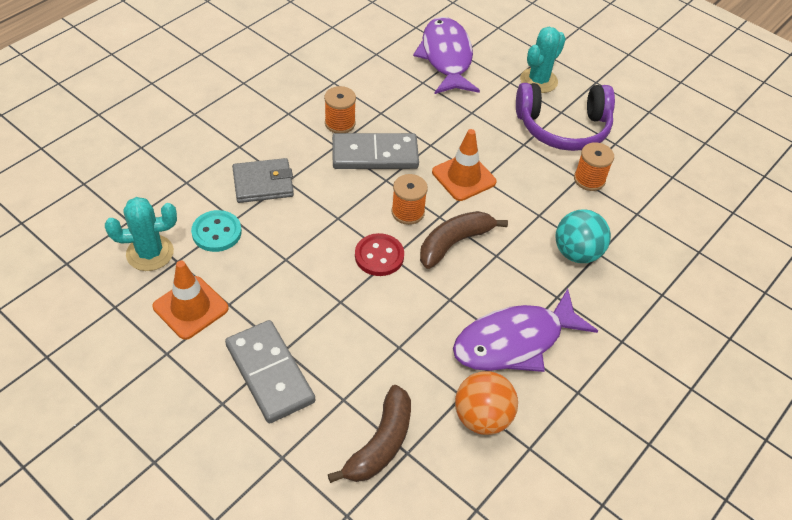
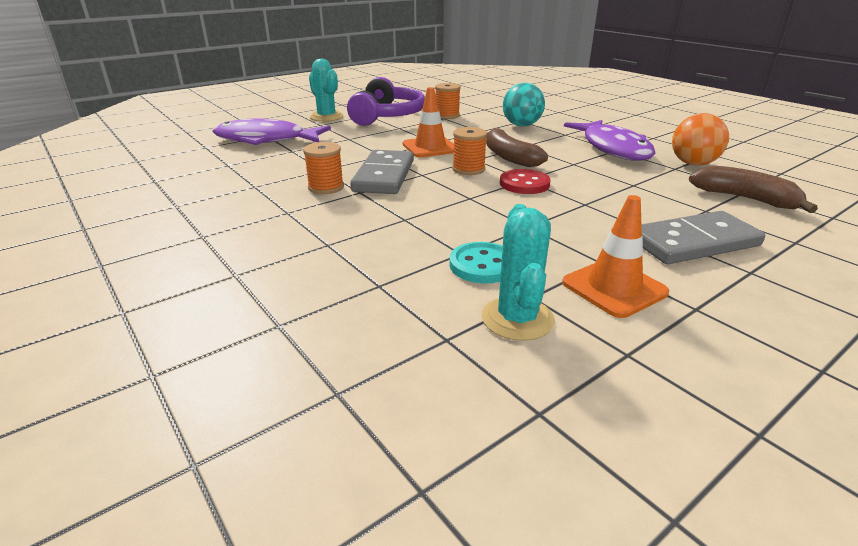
camera: 75 degrees left, 20 degrees down
grey wallet [232,158,294,203] -> none

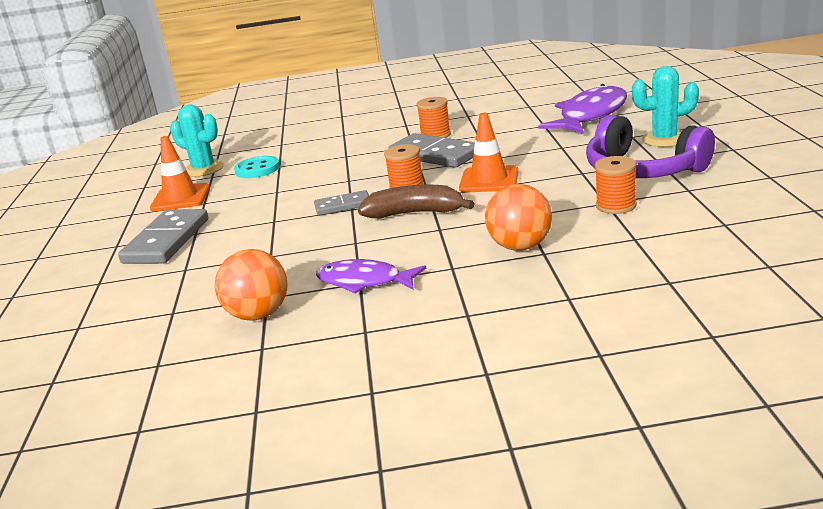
camera: 125 degrees right, 5 degrees down
red button [500,169,551,194] -> grey domino [314,190,369,215]
turquoise ball [503,83,545,126] -> orange ball [485,184,552,251]
purple fish [564,120,655,161] -> purple fish [316,259,426,294], size x0.64
brown banana [689,165,818,213] -> none

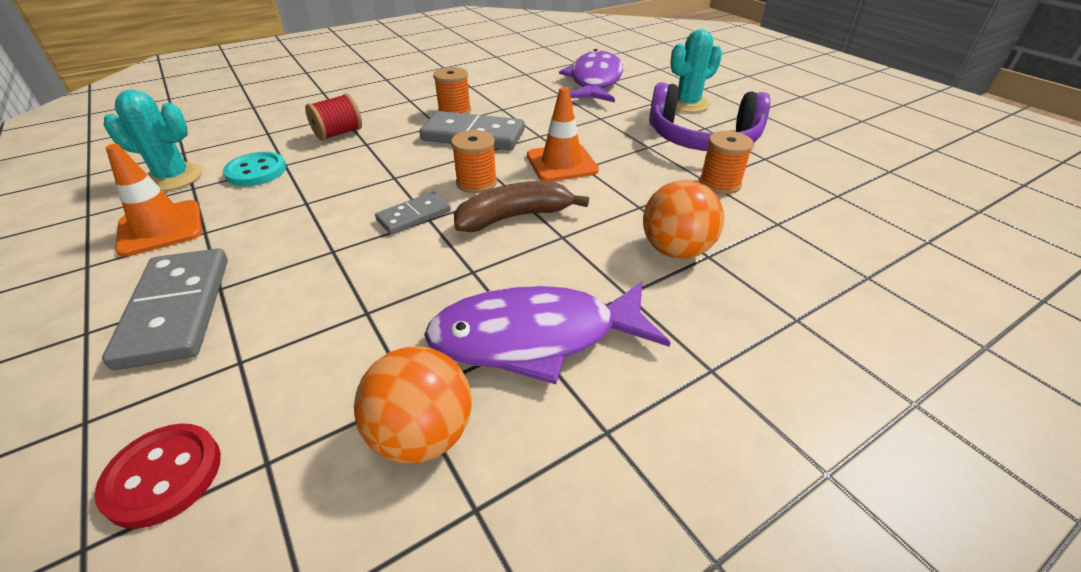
camera: 30 degrees left, 15 degrees up
purple fish [316,259,426,294] -> purple fish [424,281,671,384], size x1.57
none -> red button [95,424,221,529]
none -> red spool [305,94,362,141]

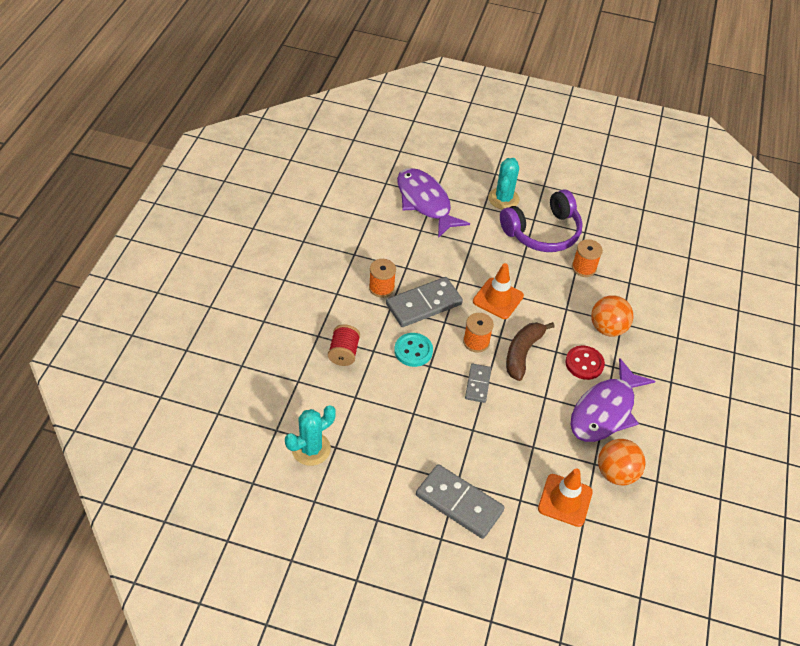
camera: 45 degrees left, 10 degrees up
red button [95,424,221,529] -> red button moved to [565,345,605,380]
orange traffic cone [106,144,202,257] -> orange traffic cone moved to [538,469,593,527]
turquoise button [223,152,286,186] -> turquoise button moved to [394,333,433,367]

